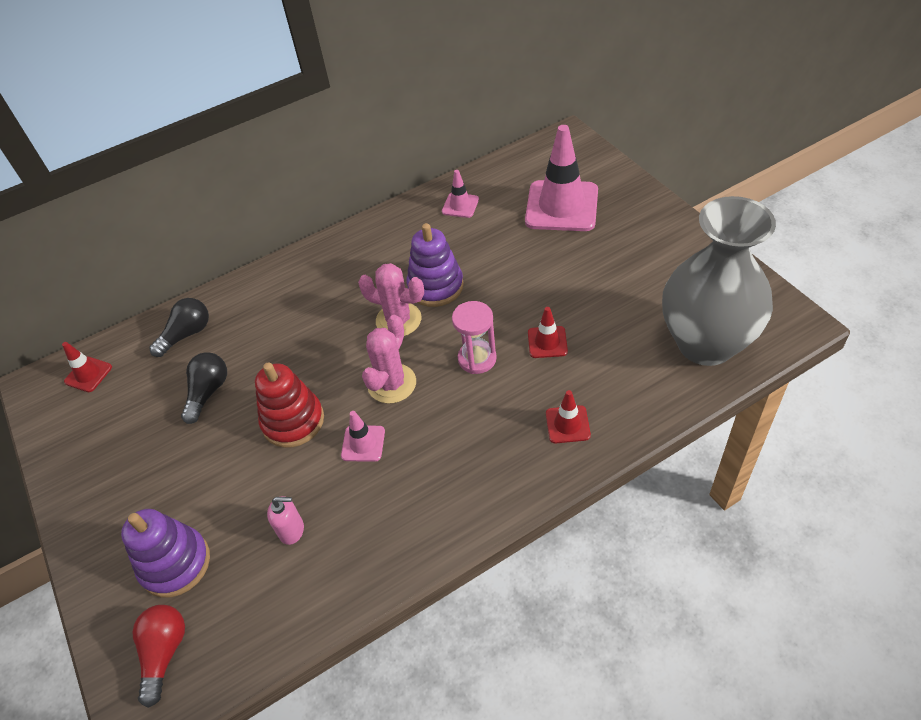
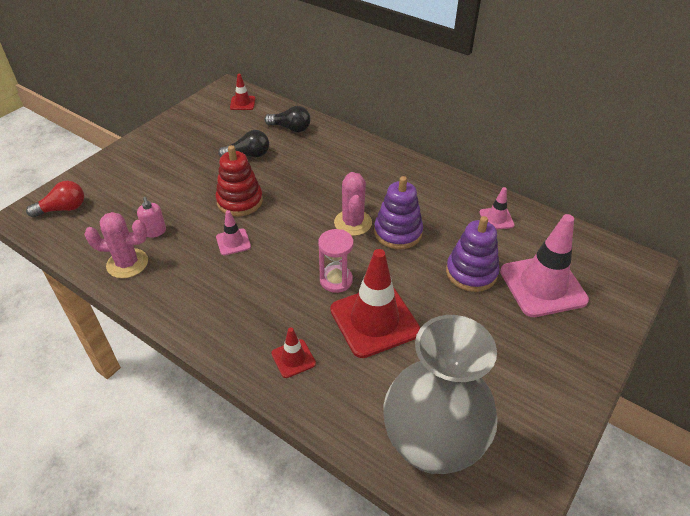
camera: 60 degrees right, 5 degrees down
purple stacking toy [121,509,210,598] -> purple stacking toy moved to [446,216,500,292]
pink cactus [362,315,416,404] -> pink cactus moved to [84,212,148,278]
red traffic cone [528,307,568,358] -> red traffic cone [330,249,420,358], size x2.12

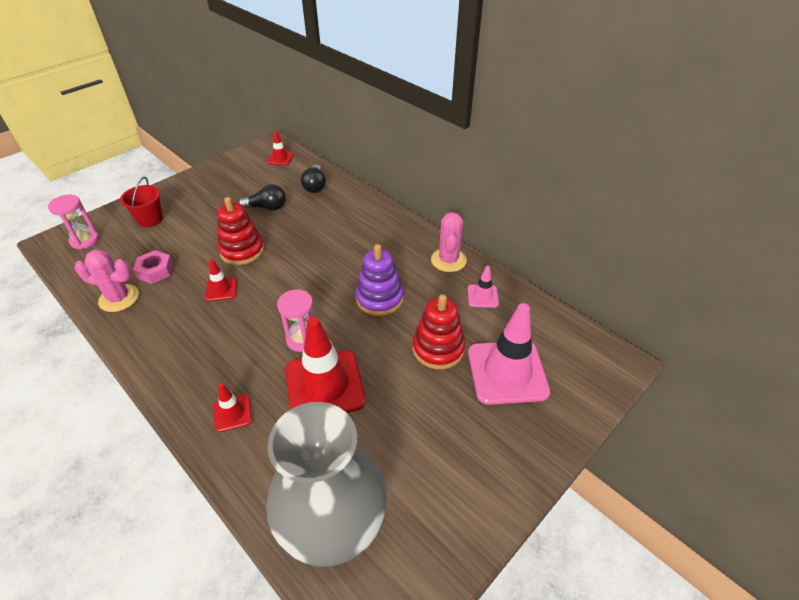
camera: 10 degrees right, 0 degrees up
red light bulb [26,181,84,218] -> pink hourglass [48,195,99,249]
pink soap dispenser [137,197,166,238] -> pink nut [133,250,173,284]
pink traffic cone [216,210,251,256] -> red traffic cone [205,259,237,301]
black light bulb [264,106,310,132] -> black light bulb turned 60 degrees clockwise [301,164,326,193]
pink cactus [334,172,372,236] -> pink cactus moved to [431,212,467,272]
purple stacking toy [446,216,500,292] -> red stacking toy [413,294,465,370]
none -> red bucket [120,177,163,227]

